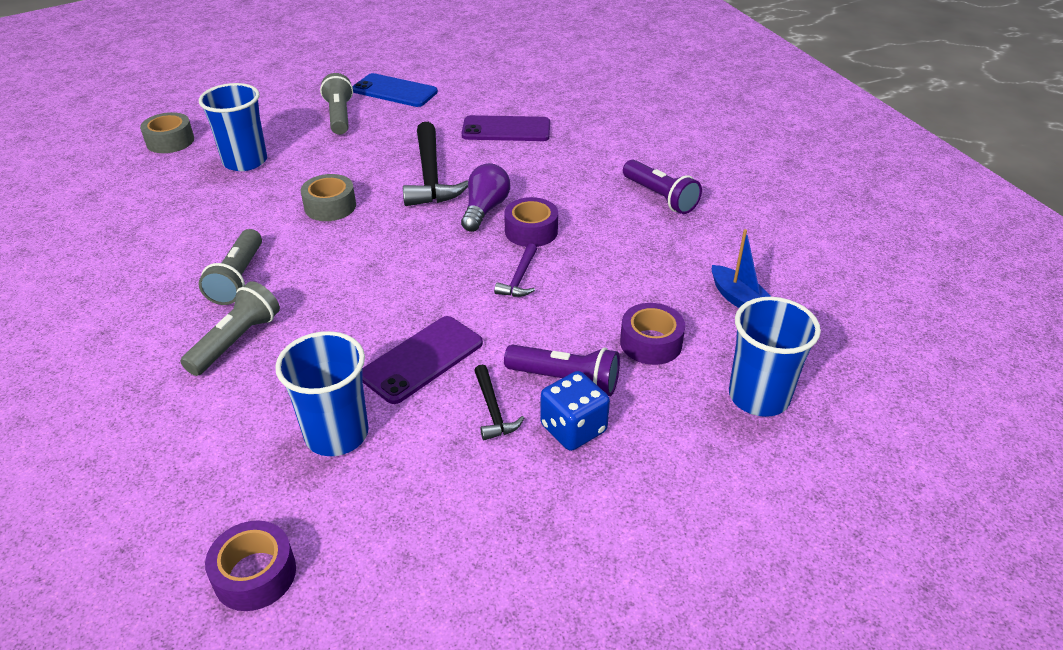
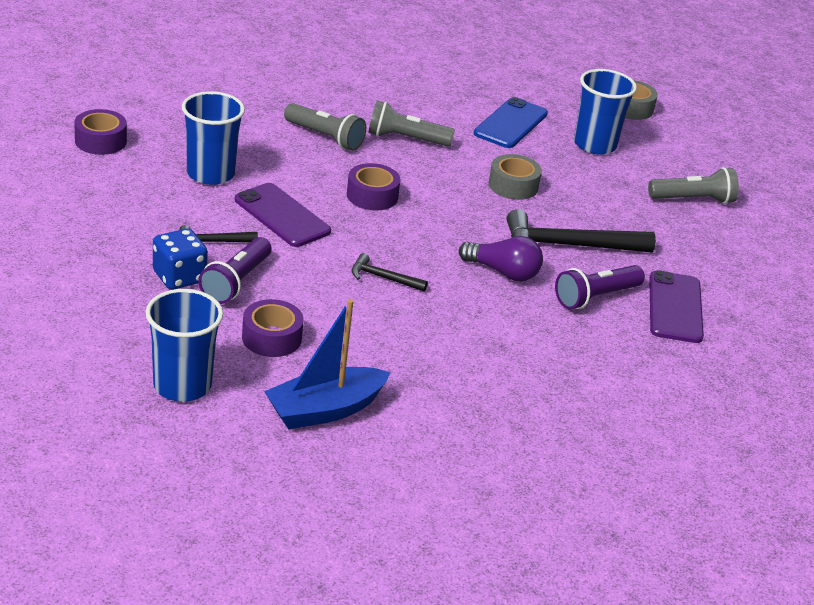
camera: 90 degrees right, 5 degrees down
blue phone [353,73,438,107] -> blue phone moved to [474,97,548,148]
purple hammer [494,243,537,297] -> black hammer [352,253,428,292]
purple tape [504,197,558,247] -> purple tape moved to [347,163,400,211]
purple flashlight [623,160,702,214] -> purple flashlight moved to [555,265,645,309]
blue boat [712,229,771,308] -> blue boat [264,299,391,429], size x1.56

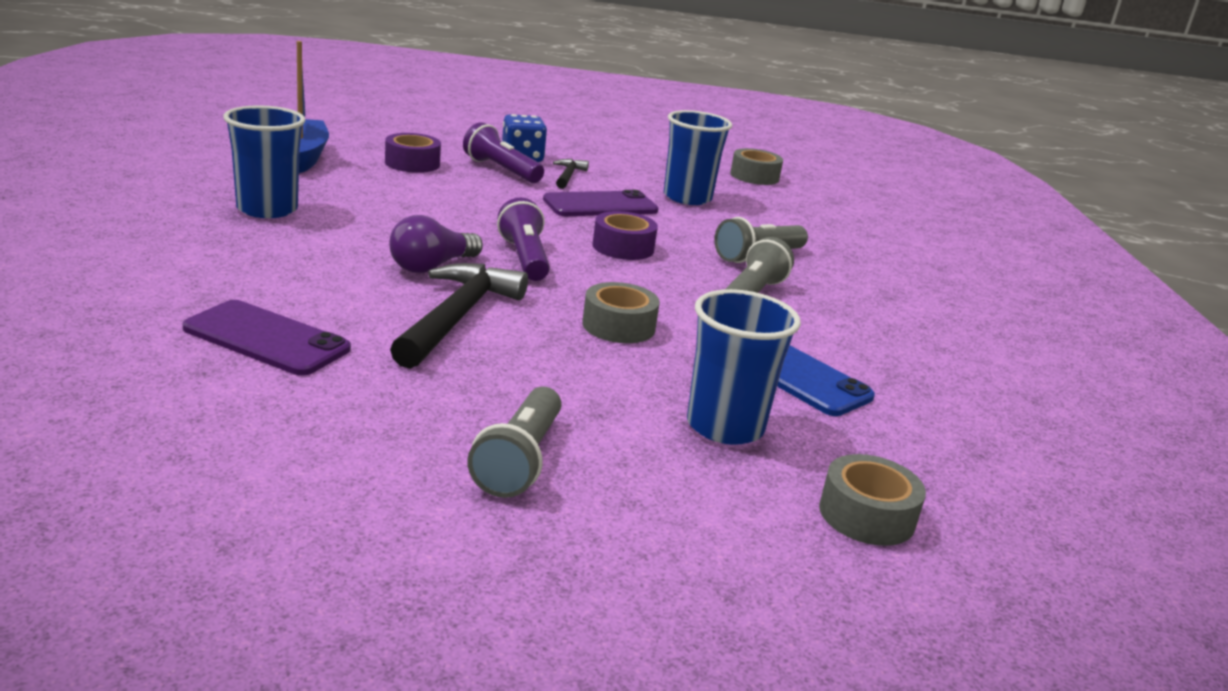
camera: 110 degrees right, 10 degrees down
purple tape [74,109,127,155] -> grey tape [730,148,783,185]
blue cup [146,289,223,402] -> blue cup moved to [223,105,305,218]
black hammer [352,253,428,292] -> none
purple flashlight [555,265,645,309] -> purple flashlight moved to [497,198,550,281]

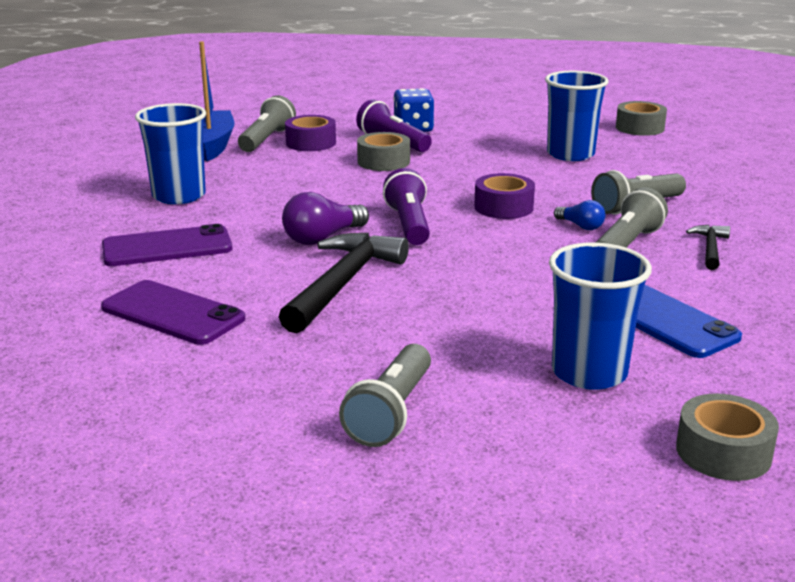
camera: 10 degrees right, 0 degrees up
purple phone [543,190,659,216] -> purple phone moved to [102,224,232,266]
black hammer [553,159,589,189] -> black hammer moved to [686,225,730,270]
grey tape [582,282,660,343] -> grey tape moved to [357,132,410,171]
none -> grey flashlight [238,95,296,152]
none -> blue light bulb [554,200,605,230]

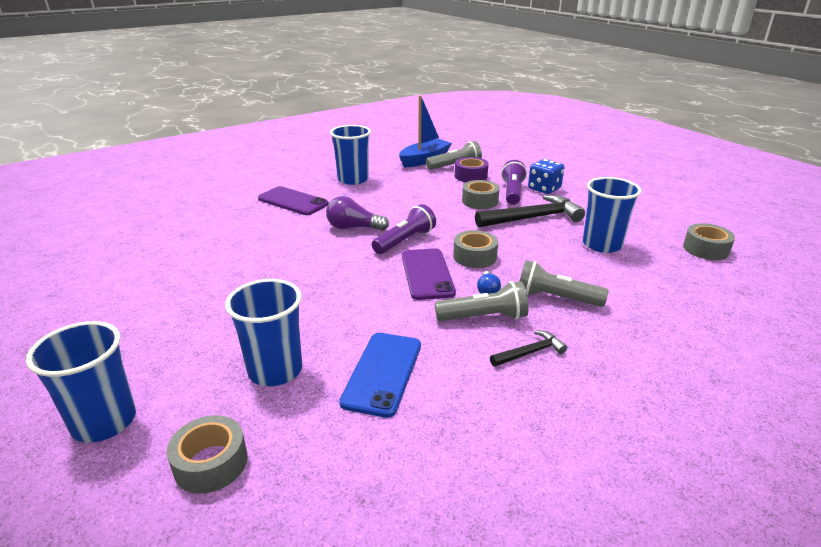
camera: 50 degrees right, 5 degrees up
purple phone [101,280,245,345] -> purple phone moved to [402,248,456,300]
black hammer [279,233,409,333] -> black hammer moved to [475,195,585,228]
grey flashlight [339,344,431,447] -> none
purple tape [474,173,535,219] -> grey tape [453,230,498,268]
none -> blue cup [26,321,136,443]

